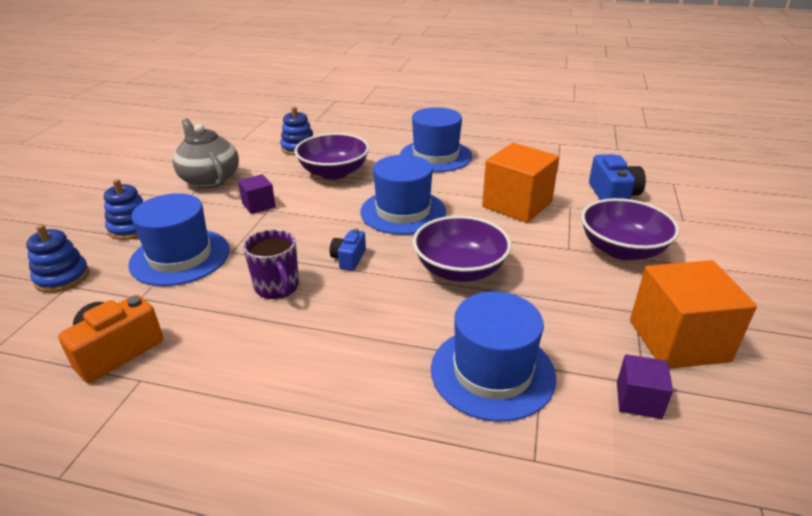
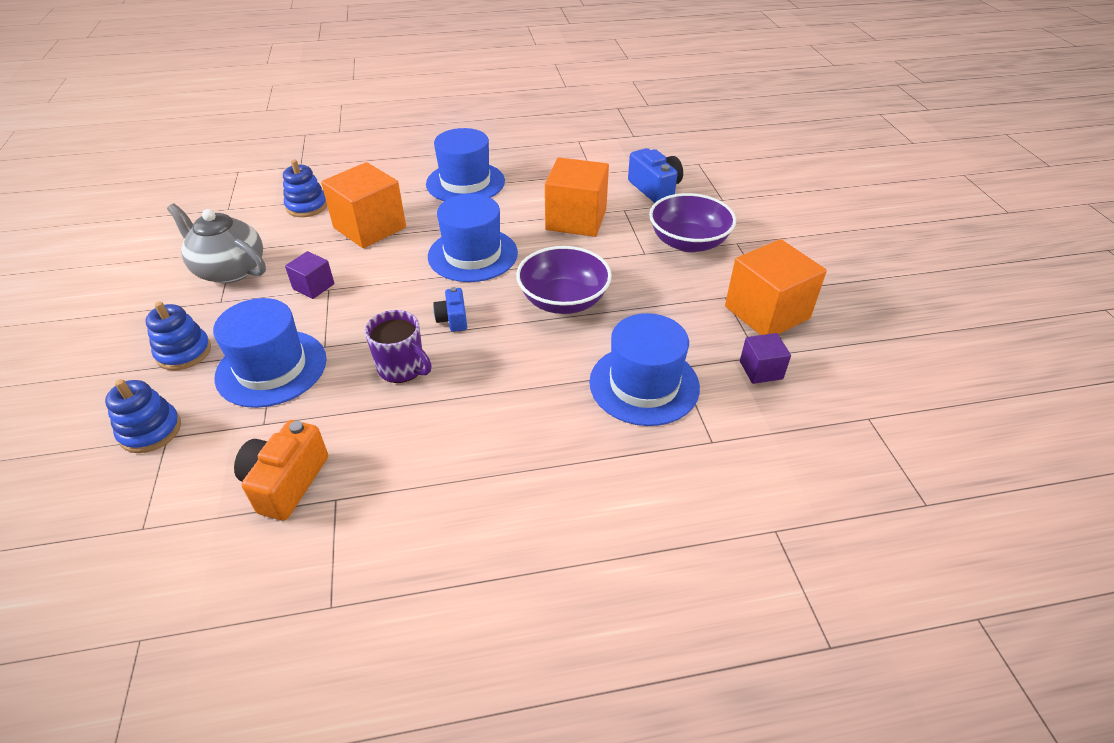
camera: 25 degrees left, 10 degrees up
purple bowl [295,133,369,180] -> orange cube [321,162,406,248]

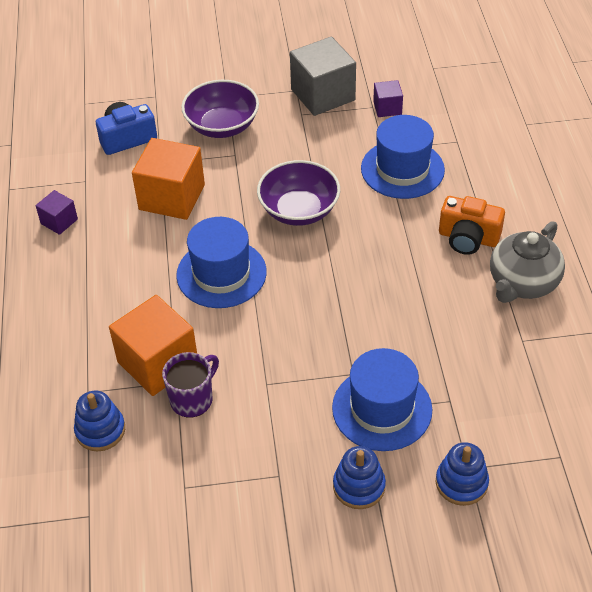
camera: 85 degrees left, 5 degrees up
grey teapot [167,203,266,283] -> grey teapot moved to [490,221,565,303]
orange camera [234,420,328,520] -> orange camera moved to [439,196,505,255]
purple cube [285,251,335,299] -> purple cube moved to [36,190,78,235]
purple mug [365,310,432,383] -> purple mug moved to [162,352,219,418]
blue hat [426,128,505,201] -> none
blue camera [433,287,467,332] -> none
orange cube [725,239,827,335] -> grey cube [290,36,356,116]

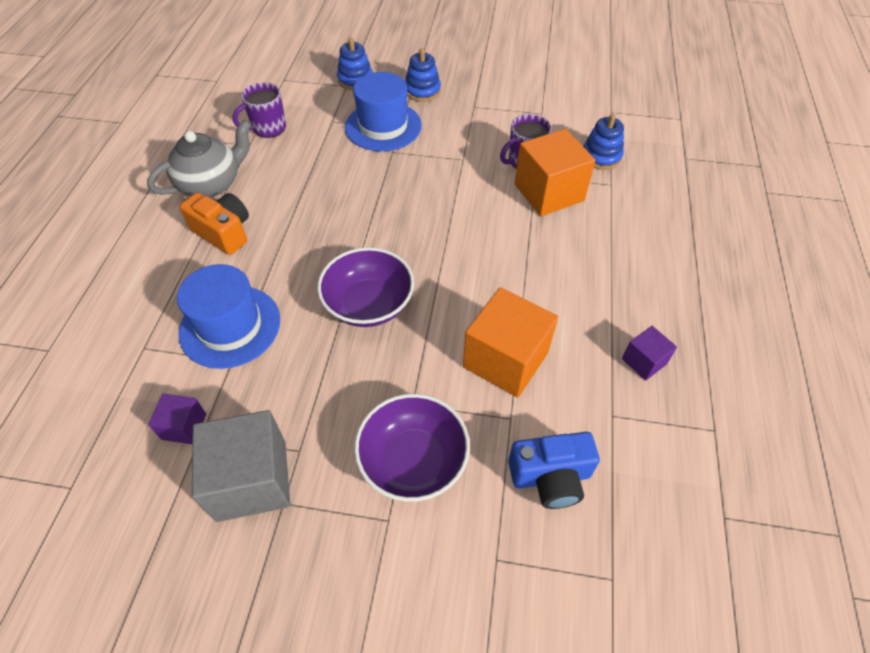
camera: 165 degrees left, 5 degrees up
blue hat [176,217,267,308] -> none
none -> purple mug [232,82,286,138]

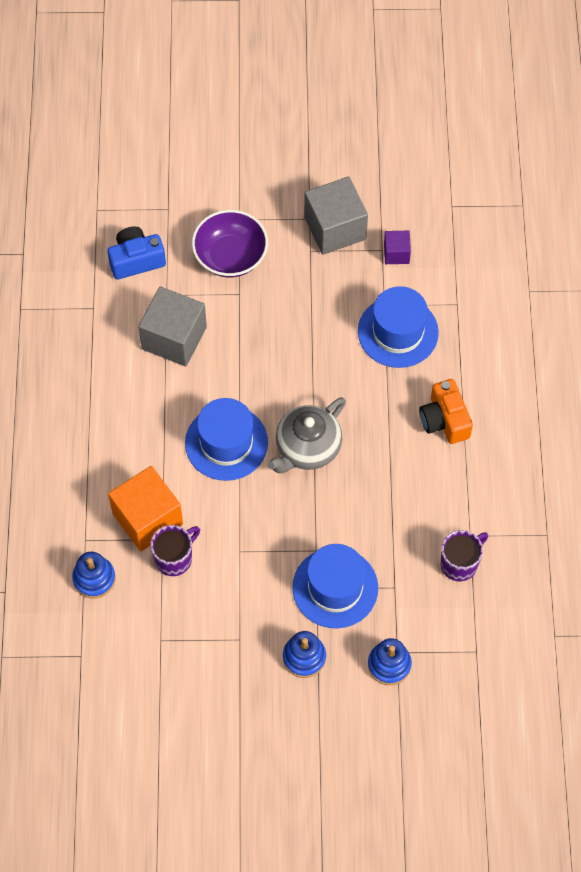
camera: 170 degrees right, 10 degrees up
grey teapot [147,120,251,197] -> grey teapot moved to [267,397,346,473]
orange camera [180,193,249,255] -> orange camera turned 45 degrees clockwise [419,379,473,444]
purple bowl [317,247,414,327] -> none
orange cube [463,287,558,398] -> grey cube [138,286,207,366]
purple cube [622,326,677,380] -> none
none -> blue hat [185,398,268,481]

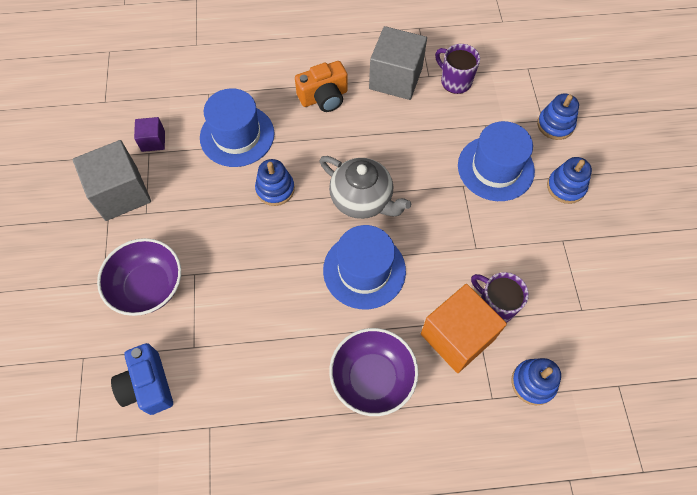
camera: 95 degrees left, 0 degrees up
grey cube [138,286,207,366] -> grey cube moved to [369,26,427,100]
none -> blue stacking toy [255,159,295,206]
none -> purple bowl [329,328,418,416]

